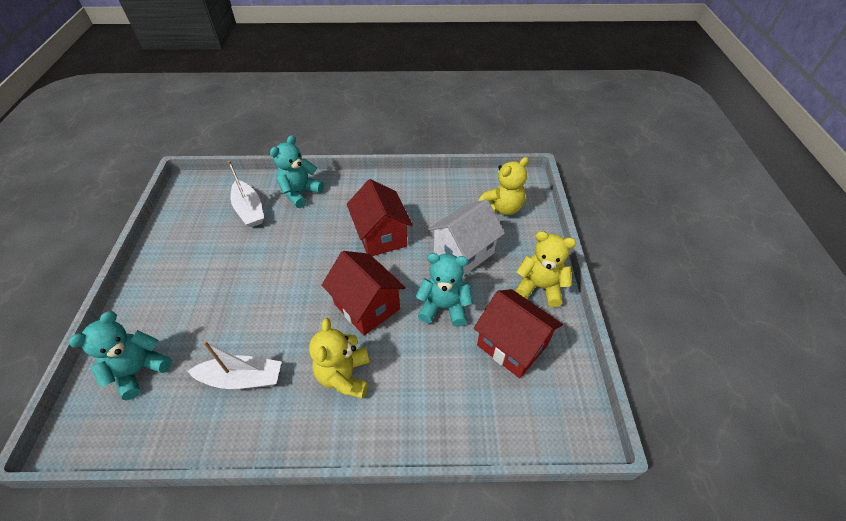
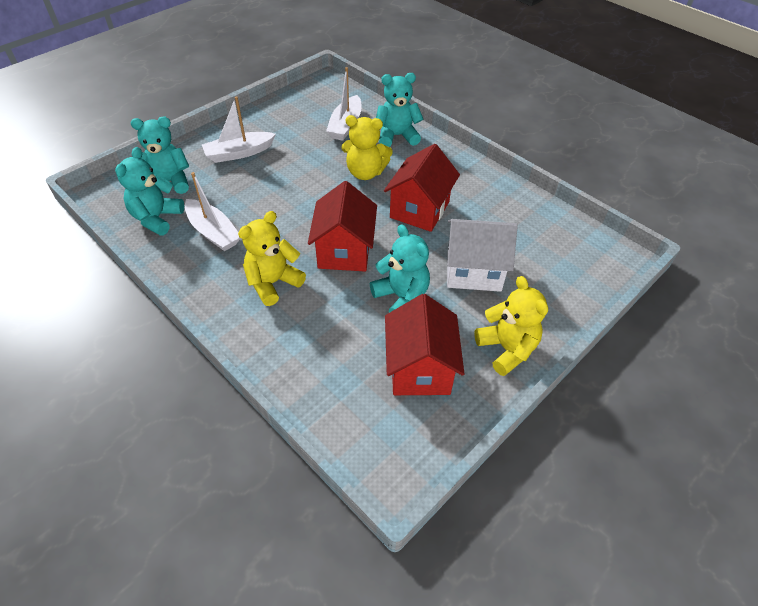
camera: 45 degrees right, 0 degrees up
yellow teddy bear [479,157,529,215] -> yellow teddy bear moved to [341,115,393,180]
none -> turquoise teddy bear [115,147,184,236]
none -> white boat [202,96,276,163]

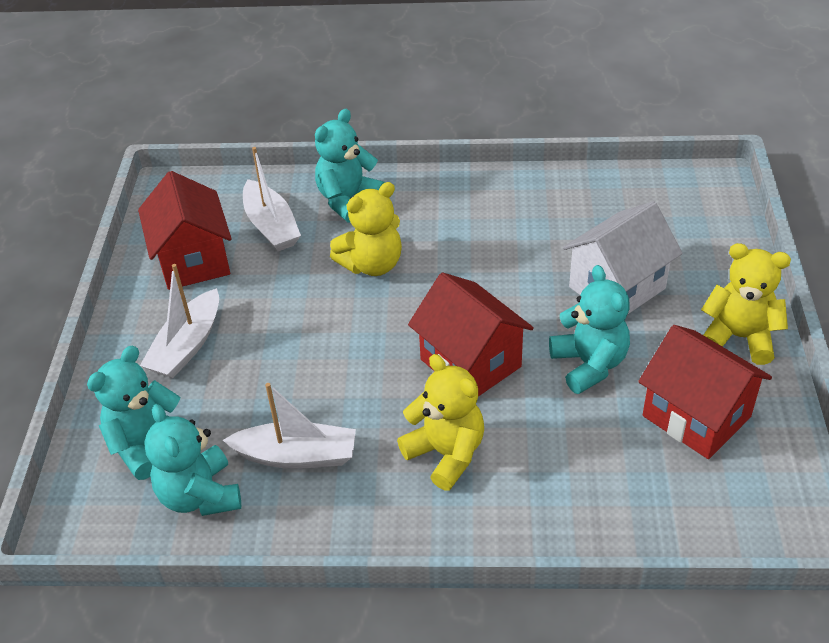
camera: 40 degrees left, 5 degrees down
yellow teddy bear [238,211,306,306] -> yellow teddy bear turned 135 degrees clockwise [397,354,484,491]
turquoise teddy bear [370,224,430,313] -> turquoise teddy bear turned 60 degrees clockwise [549,265,630,394]
red house [384,144,460,232] -> red house moved to [138,171,232,290]

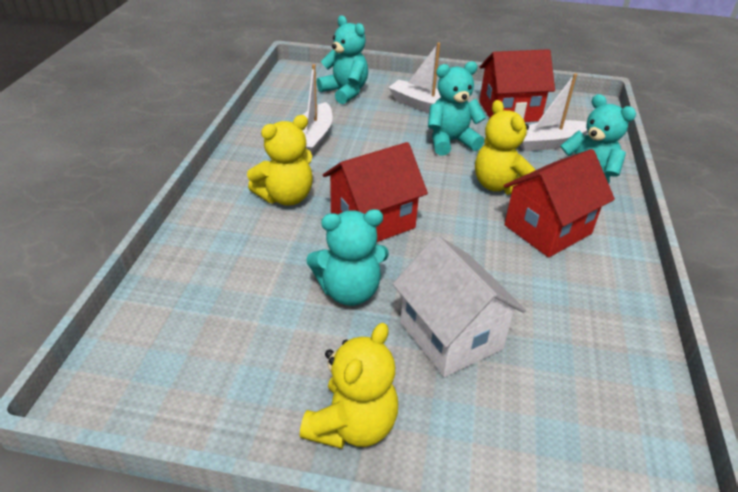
camera: 95 degrees right, 5 degrees down
turquoise teddy bear [144,404,241,516] -> turquoise teddy bear moved to [428,61,486,155]
red house [638,325,772,459] -> red house moved to [504,149,615,258]

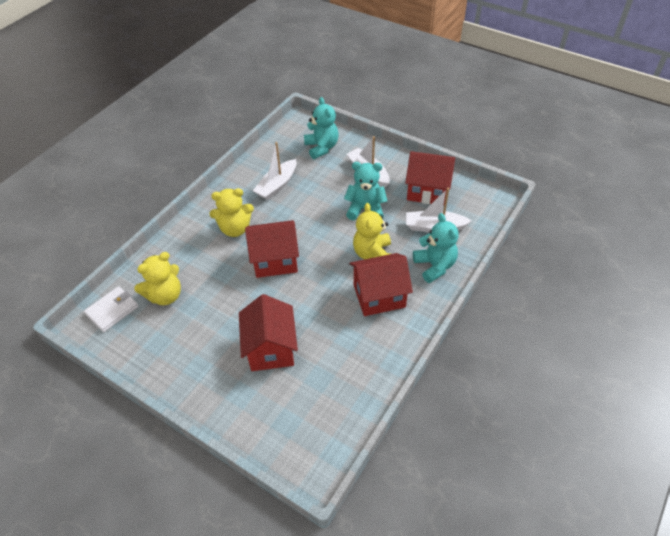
camera: 25 degrees right, 10 degrees up
yellow teddy bear [300,323,398,449] -> yellow teddy bear moved to [134,252,181,305]
turquoise teddy bear [306,209,389,306] -> none
white house [393,235,526,377] -> red house [239,294,298,371]
none -> white wallet [84,286,139,332]

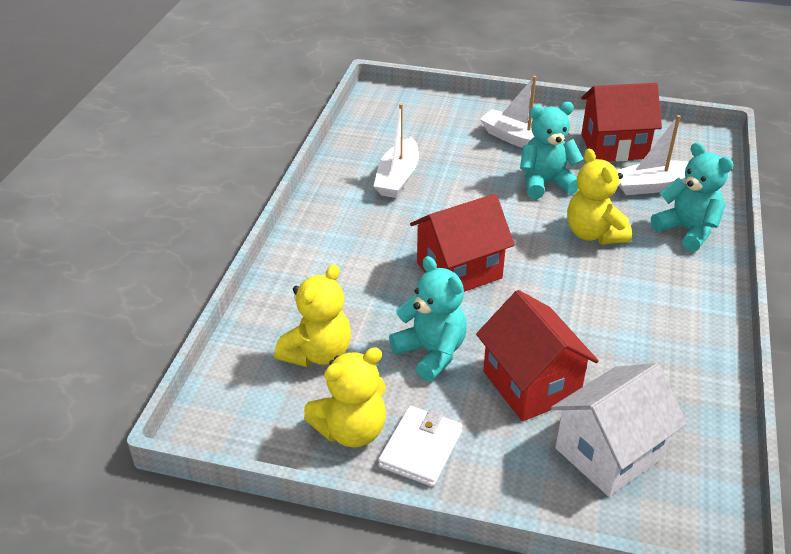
camera: 20 degrees left, 10 degrees down
white wallet [84,286,139,332] -> white wallet moved to [378,406,463,487]
yellow teddy bear [209,188,254,237] -> yellow teddy bear moved to [304,347,386,447]
turquoise teddy bear [304,97,339,159] -> turquoise teddy bear moved to [389,256,467,381]
red house [349,253,413,316] -> none
none -> white house [551,363,687,496]

